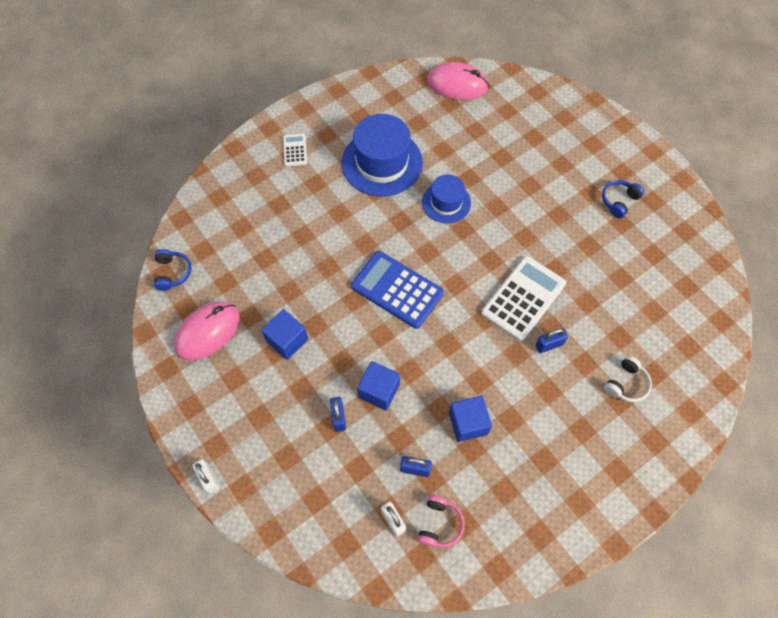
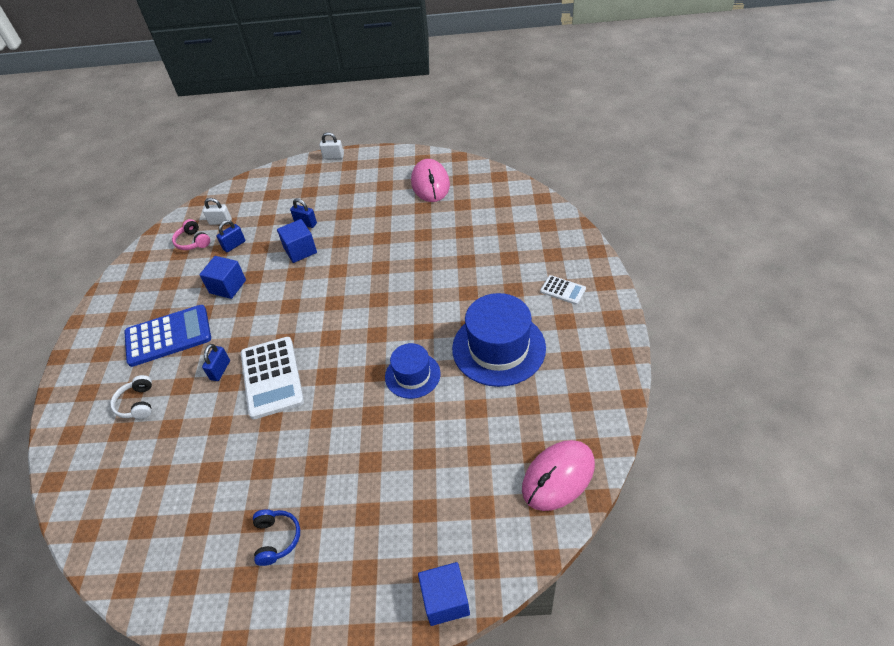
camera: 130 degrees right, 15 degrees down
blue headphones [154,249,192,291] -> none
blue cube [261,309,308,360] -> blue cube moved to [418,562,470,626]
blue calculator [351,251,444,329] -> blue calculator moved to [124,305,211,367]

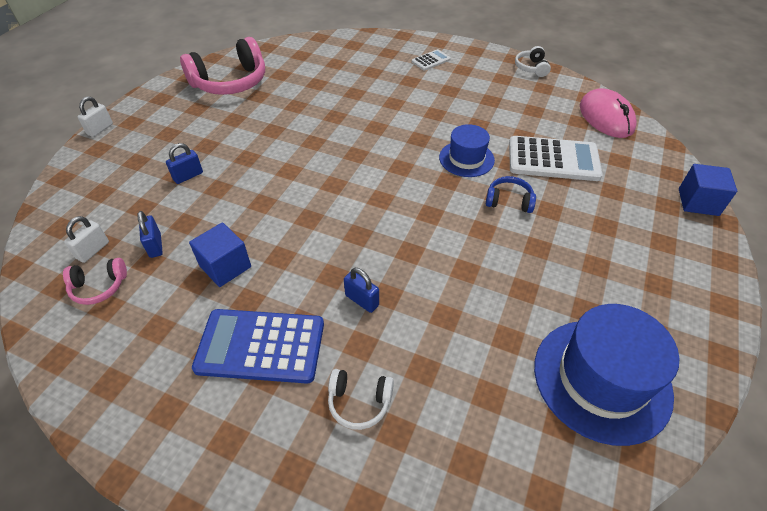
camera: 70 degrees left, 0 degrees up
blue calculator [124,305,211,367] -> blue calculator turned 90 degrees counterclockwise [192,309,324,384]
white calculator [241,337,304,419] -> white calculator moved to [509,136,603,181]
blue headphones [253,509,300,566] -> blue headphones moved to [486,176,536,213]
blue cube [277,219,317,263] -> none
pink mouse [411,159,450,202] -> pink headphones [180,37,265,95]
blue hat [452,293,546,387] -> blue hat moved to [534,304,679,446]
none -> white headphones [515,46,551,77]

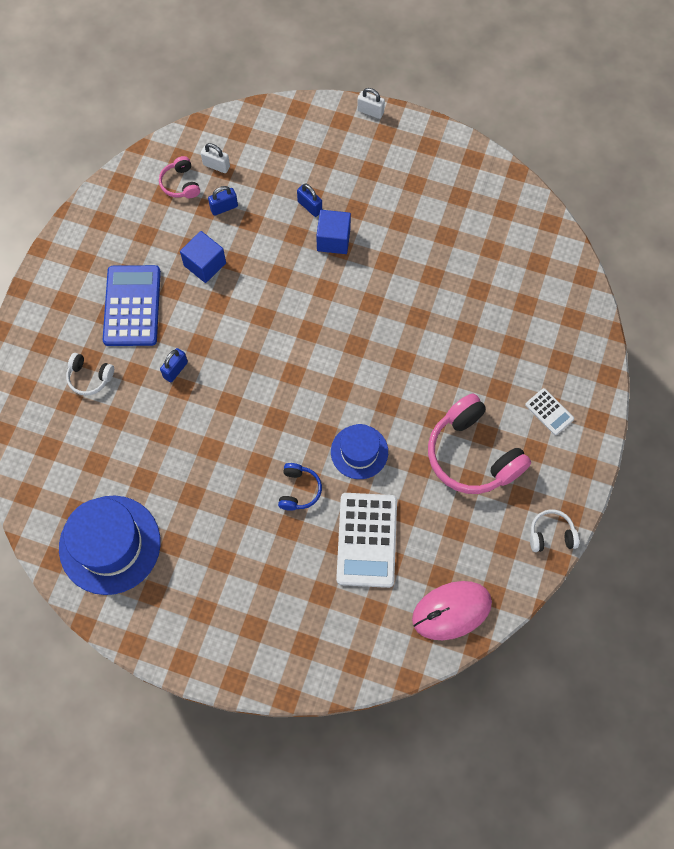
camera: 85 degrees right, 20 degrees up
pink headphones [180,37,265,95] -> pink headphones moved to [428,394,531,494]
white headphones [328,369,394,430] -> white headphones turned 75 degrees counterclockwise [66,353,114,396]
blue cube [679,164,737,216] -> blue cube moved to [316,210,351,254]

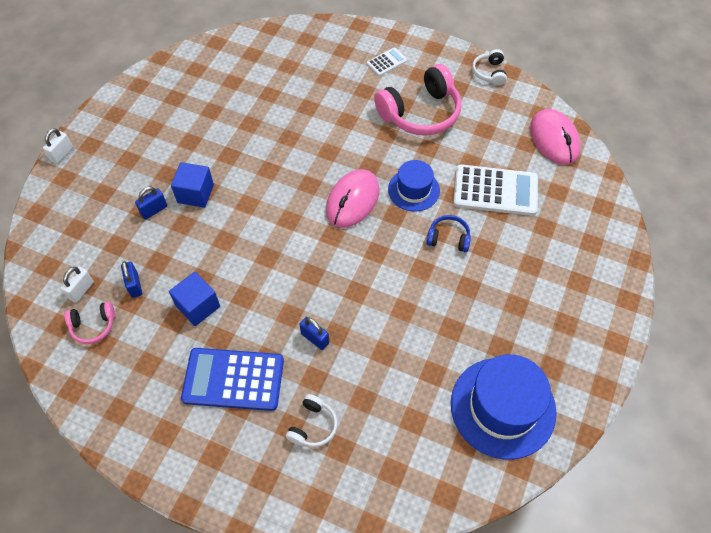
camera: 85 degrees left, 10 degrees down
none -> pink mouse [326,169,379,228]

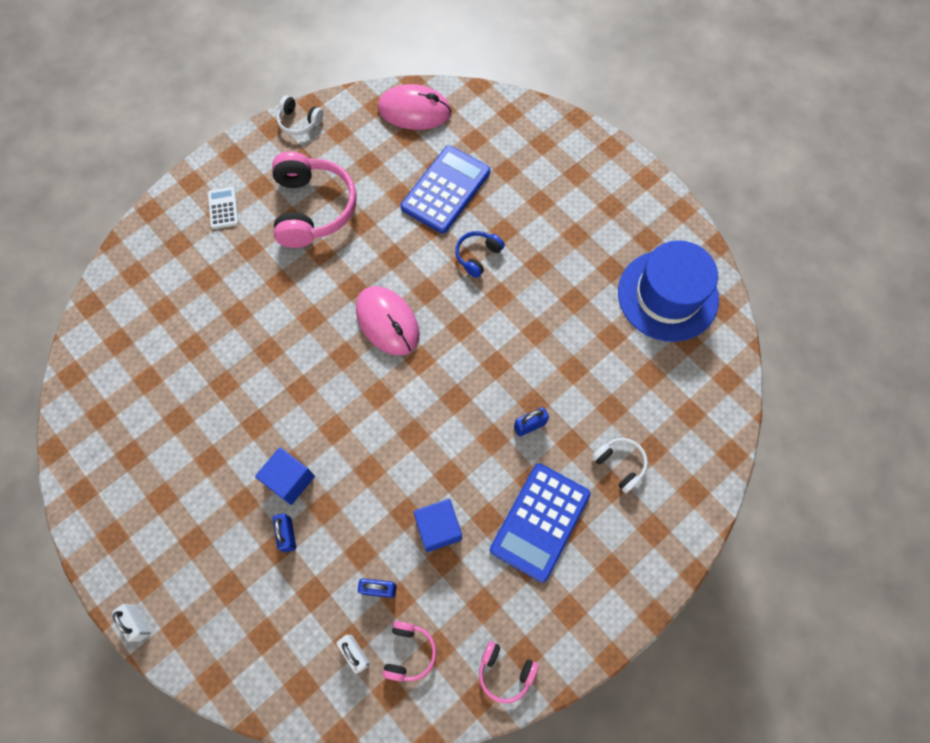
camera: 65 degrees left, 10 degrees up
blue hat [388,160,440,212] -> none
white calculator [453,164,538,216] -> blue calculator [401,145,490,233]
none -> pink headphones [479,641,539,703]

